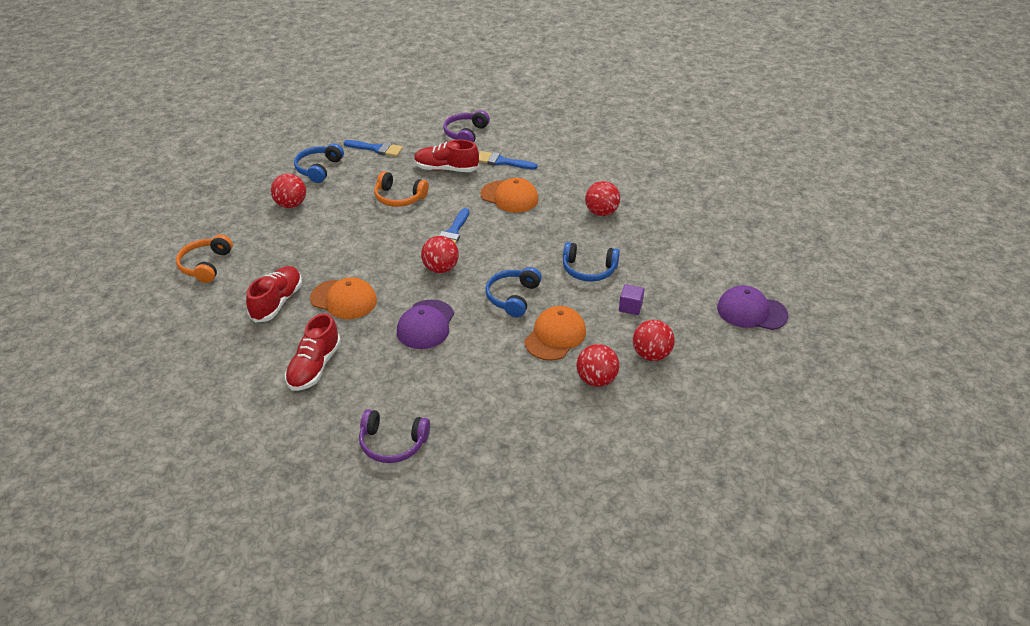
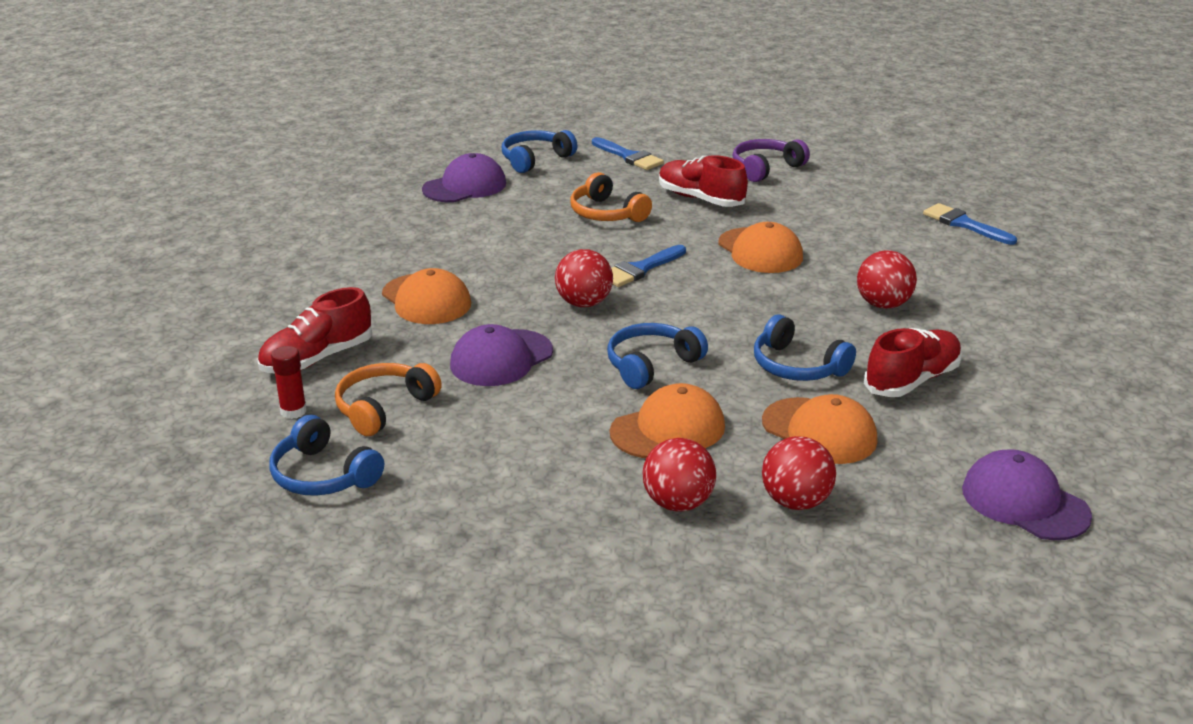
camera: 30 degrees right, 10 degrees down
orange headphones [176,234,233,283] -> orange headphones moved to [335,363,442,436]
red shoe [246,266,302,323] -> red shoe moved to [864,328,962,397]
red ball [271,173,306,208] -> purple cap [422,153,506,202]
purple headphones [359,409,430,463] -> blue headphones [269,415,384,496]
blue brush [479,151,538,169] -> blue brush moved to [923,203,1017,245]
purple cube [619,284,644,315] -> orange cap [762,394,877,464]
none -> red glue stick [271,346,307,419]

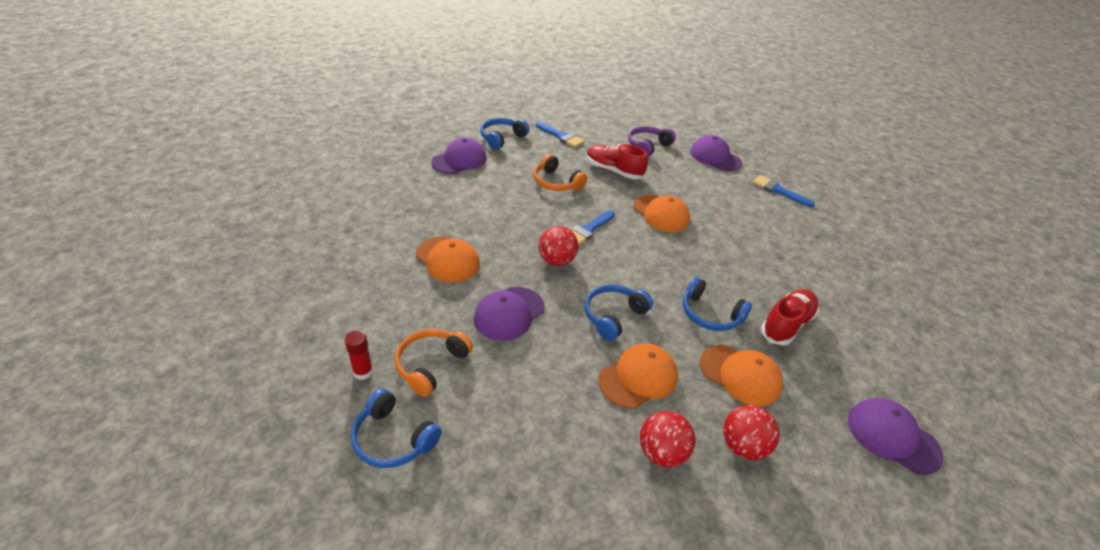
camera: 10 degrees left, 10 degrees up
red shoe [257,287,372,373] -> none
red ball [857,250,917,309] -> none
none -> purple cap [690,135,742,171]

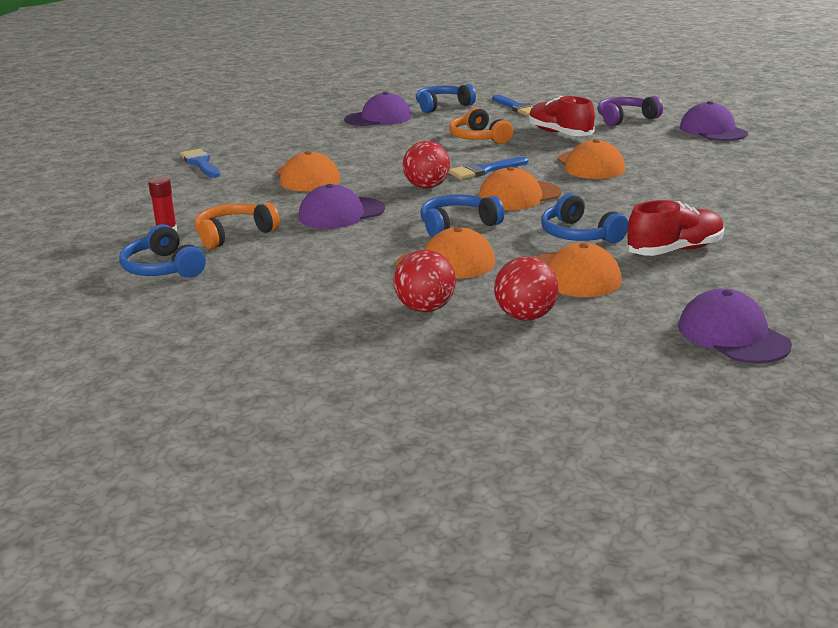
camera: 25 degrees right, 15 degrees down
blue brush [753,175,815,207] -> blue brush moved to [180,149,220,178]
none -> orange cap [478,167,561,210]

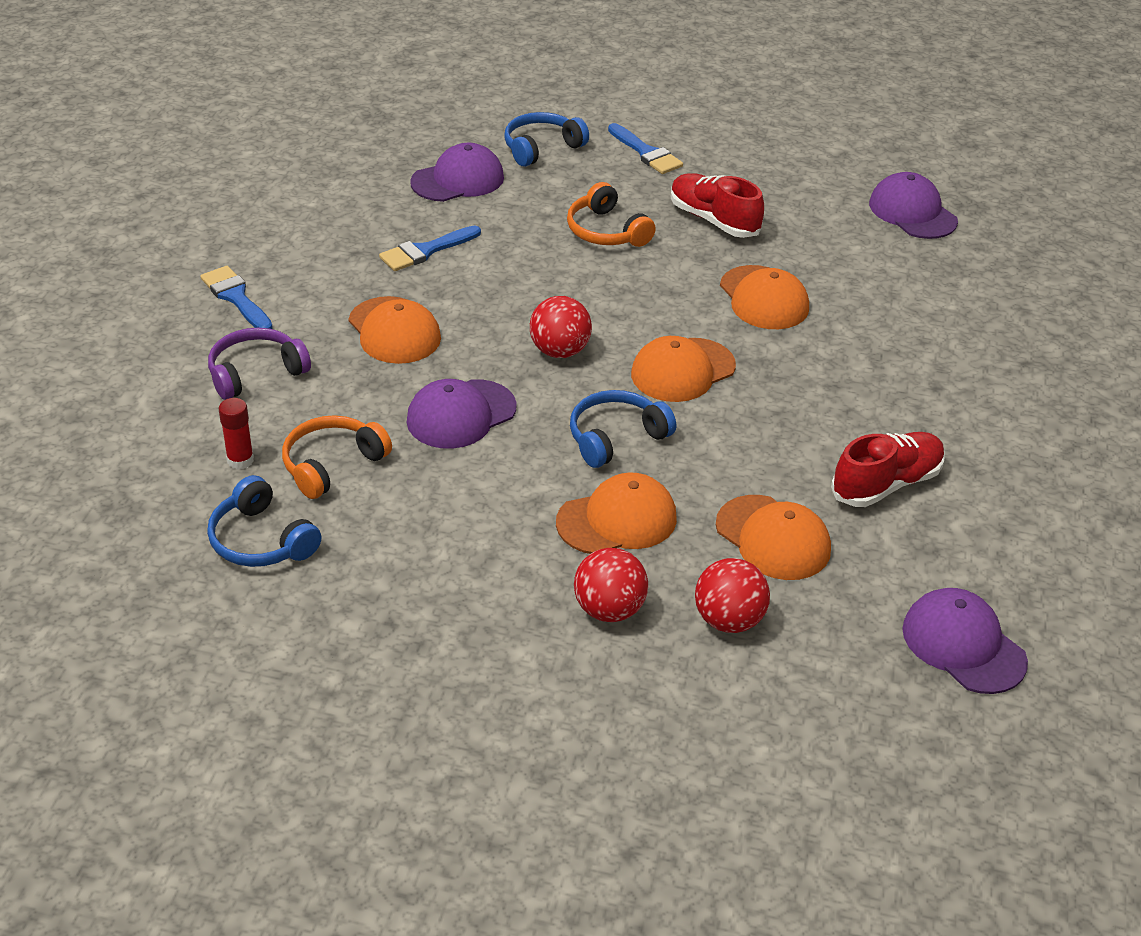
camera: 10 degrees left, 15 degrees up
blue brush [449,157,528,179] -> blue brush moved to [379,226,481,271]
blue headphones [541,193,628,243] -> none
purple headphones [597,96,663,126] -> purple headphones moved to [208,328,311,400]

